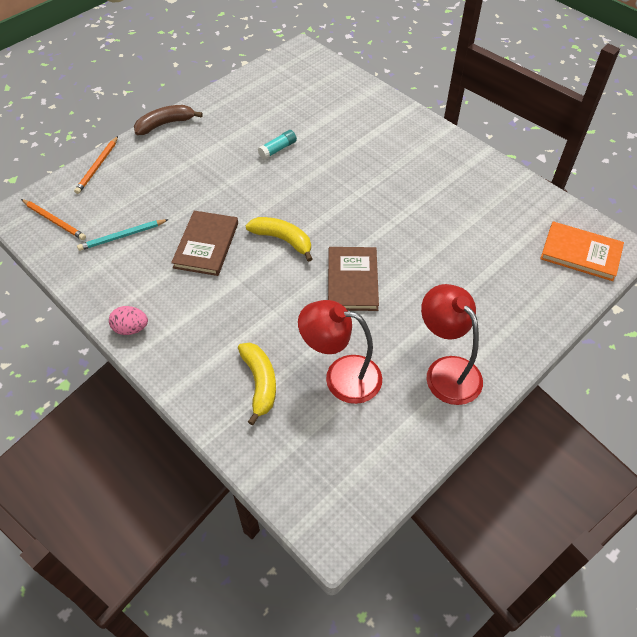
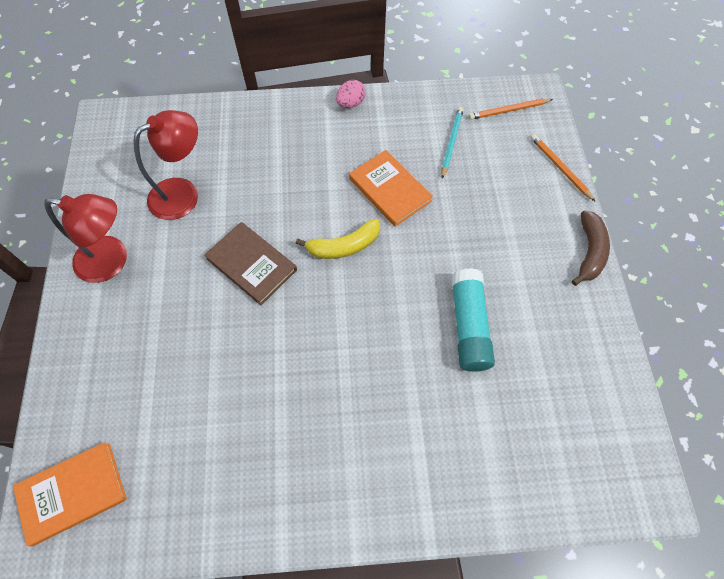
camera: 130 degrees right, 10 degrees up
brown book [171,211,238,276] -> orange book [349,150,433,227]
yellow banana [238,342,276,425] -> none
turquoise glue stick [258,130,297,159] -> turquoise glue stick [451,268,495,372], size x1.87

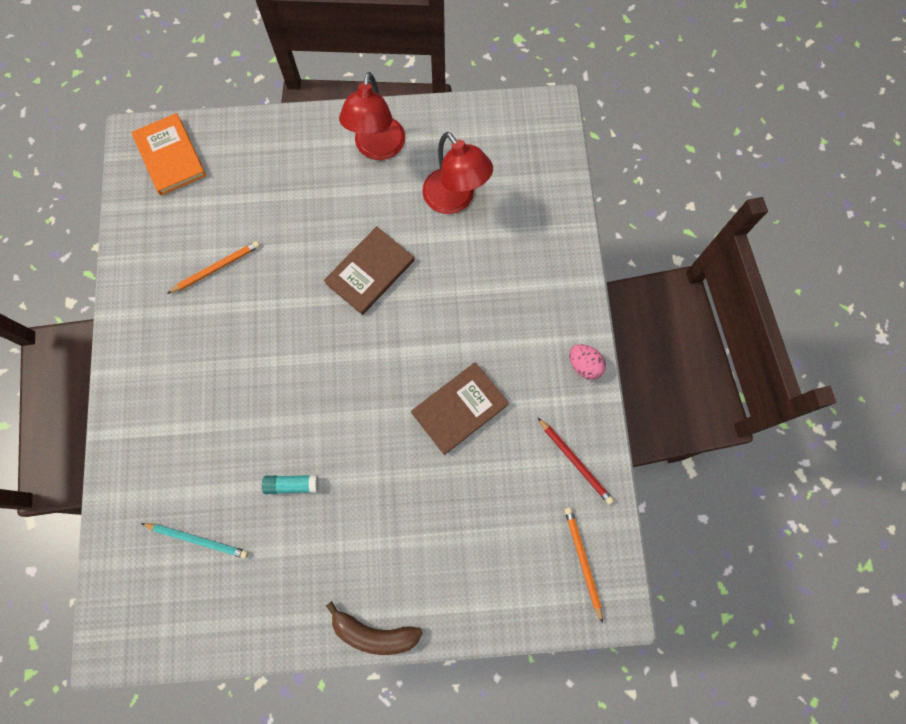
camera: 90 degrees right, 10 degrees up
yellow banana [296,219,380,259] -> none
orange book [349,150,433,227] -> brown book [411,362,509,455]
turquoise pencil [441,107,464,179] -> turquoise pencil moved to [141,523,248,559]
turquoise glue stick [451,268,495,372] -> turquoise glue stick [262,475,319,494], size x0.53
orange pencil [531,134,595,201] -> orange pencil moved to [167,241,260,294]
none -> red pencil [538,418,614,505]

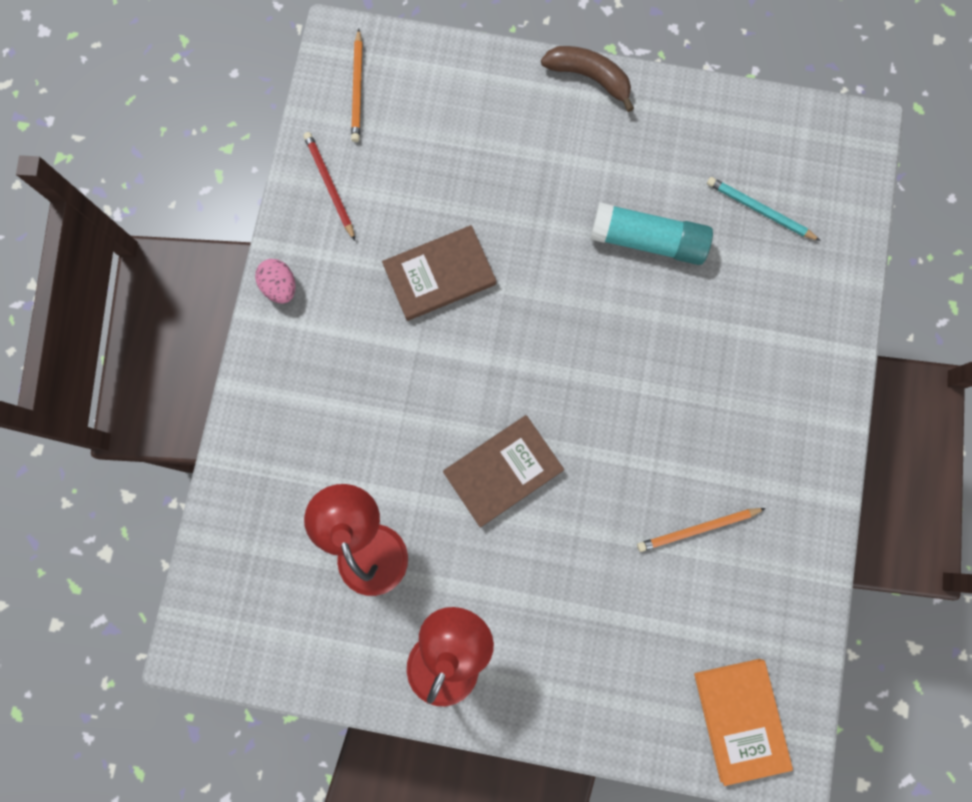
camera: 165 degrees left, 5 degrees up
turquoise glue stick [262,475,319,494] -> turquoise glue stick [590,202,713,265], size x1.87

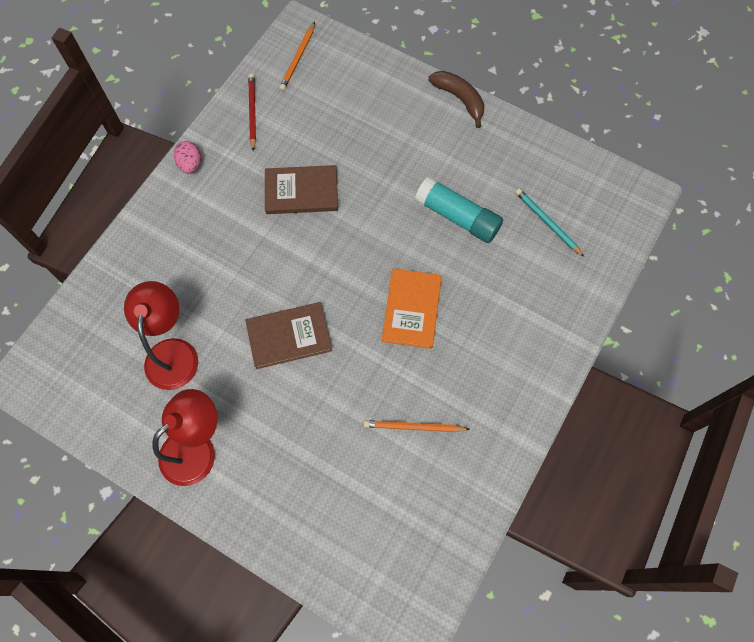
camera: 20 degrees right, 10 degrees down
orange book [694,659,793,786] -> orange book moved to [382,269,442,349]

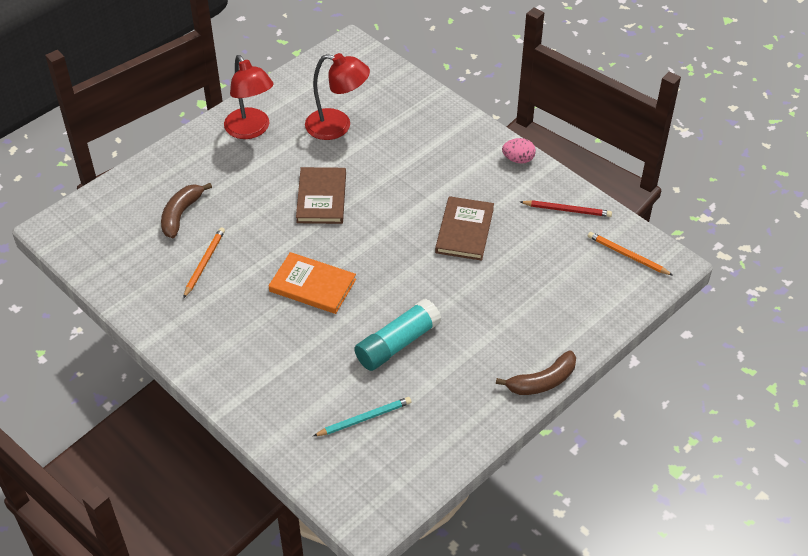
camera: 105 degrees right, 20 degrees down
none -> brown banana [161,183,212,238]

